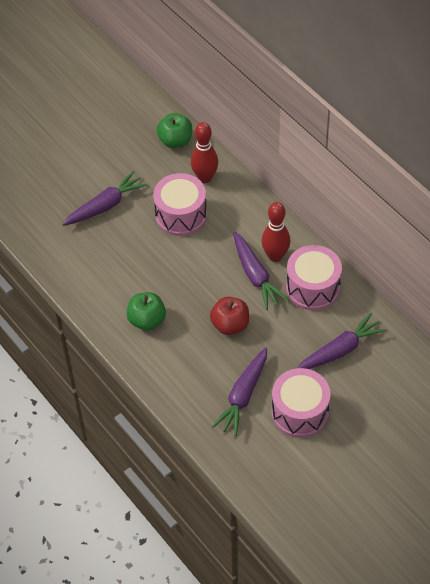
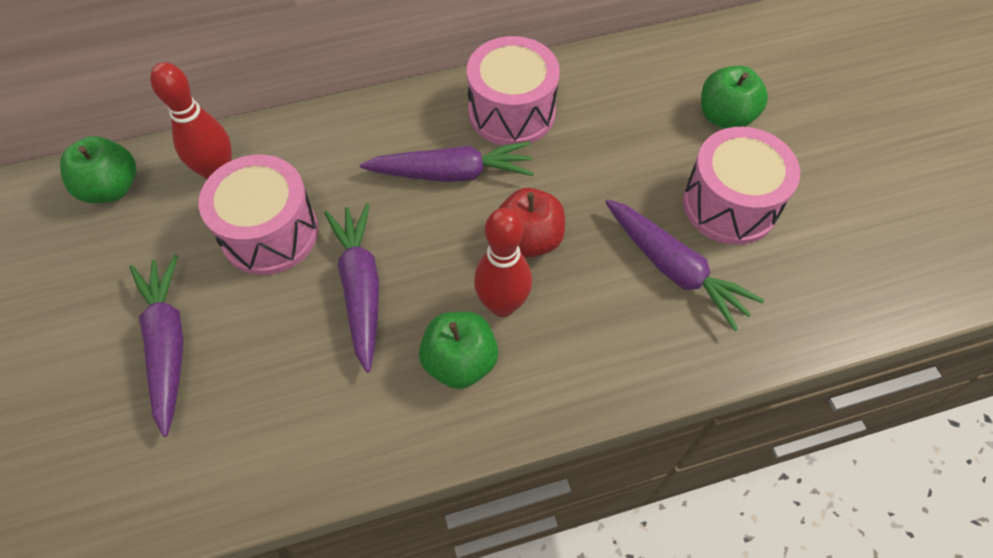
camera: 70 degrees left, 5 degrees up
red bowling pin [261,202,291,262] -> red bowling pin moved to [474,208,532,317]
purple carrot [297,313,387,369] -> purple carrot moved to [324,204,379,372]
none -> green apple [701,66,768,129]

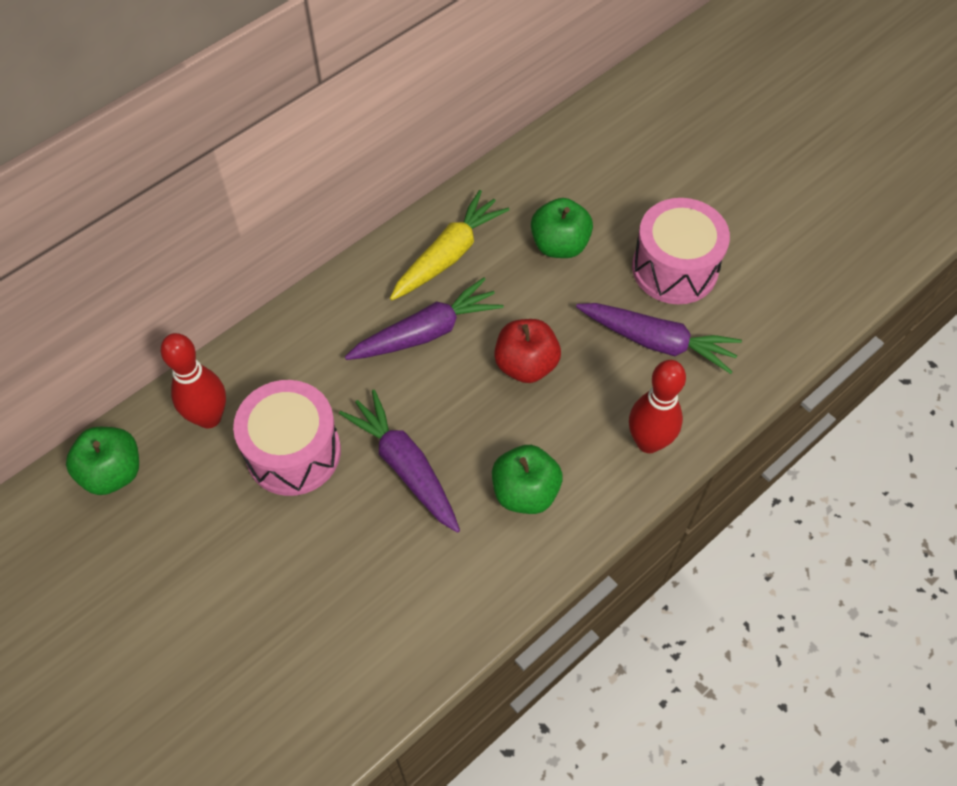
camera: 25 degrees left, 0 degrees up
purple carrot [130,255,184,437] -> none
pink drum [467,36,560,146] -> yellow carrot [390,190,509,300]
red bowling pin [474,208,532,317] -> red bowling pin moved to [629,360,686,453]
green apple [701,66,768,129] -> green apple moved to [531,198,593,258]

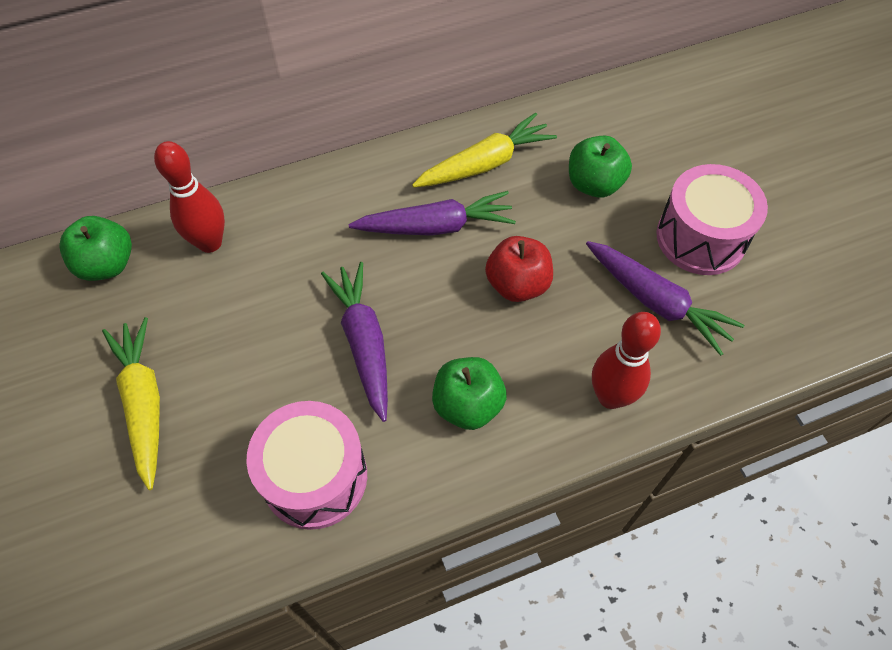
camera: 20 degrees right, 0 degrees up
pink drum [233,380,341,496] -> pink drum moved to [246,401,367,530]
none -> yellow carrot [102,317,160,490]

